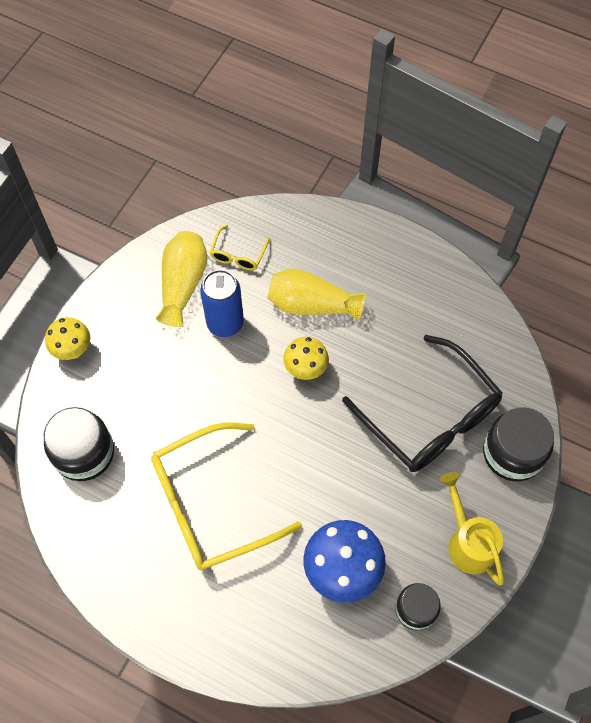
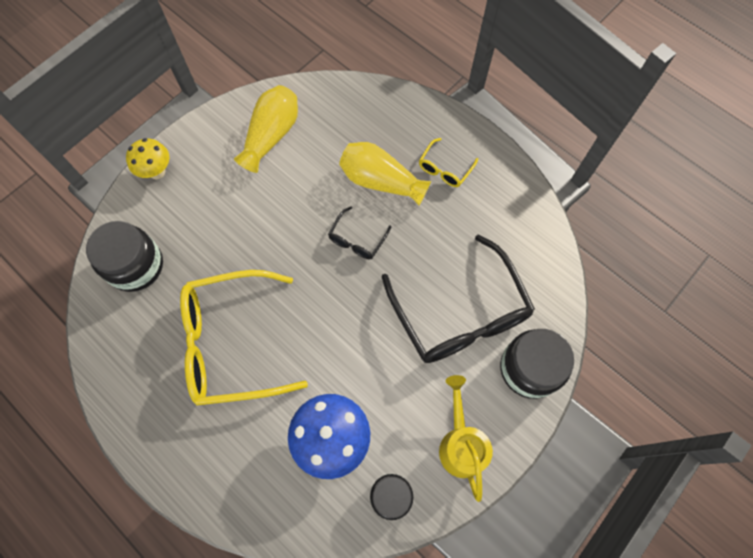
camera: 15 degrees right, 5 degrees up
blue can [200,270,244,337] -> none
yellow glasses [210,225,270,271] -> yellow glasses moved to [419,138,478,187]
yellow mushroom [283,337,329,380] -> black glasses [328,207,391,259]

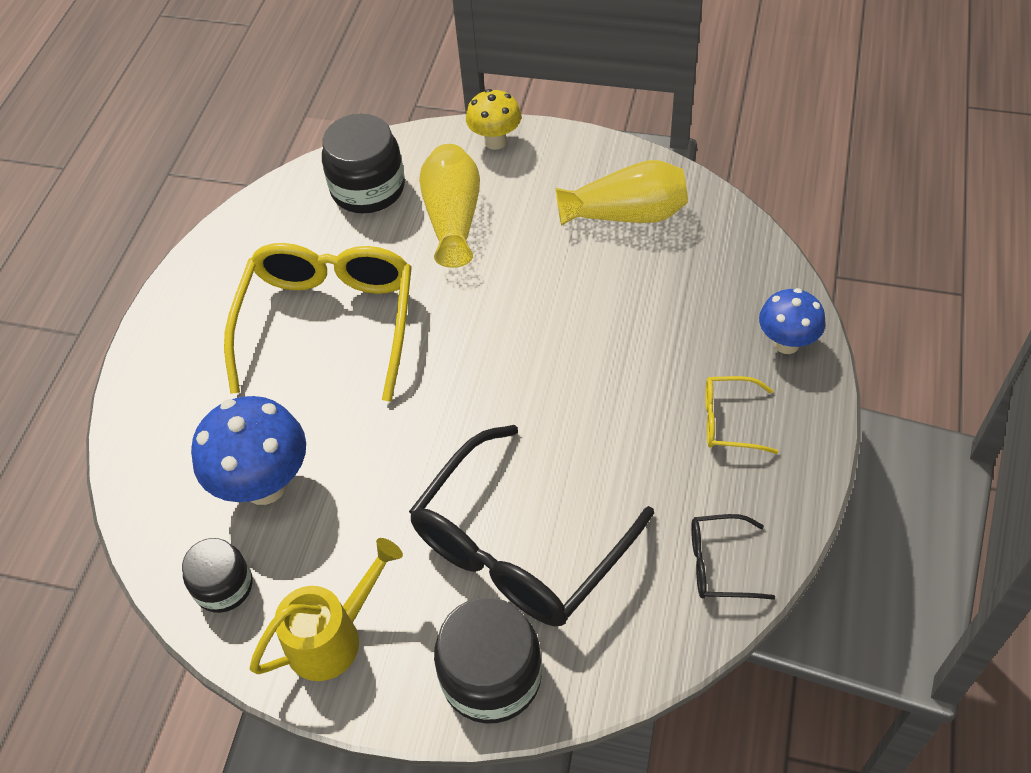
camera: 65 degrees right, 15 degrees down
yellow glasses [180,270,308,406] -> yellow glasses turned 45 degrees clockwise [224,243,412,402]
black glasses [328,207,391,259] -> black glasses moved to [691,514,775,600]
yellow vase [339,142,431,206] -> yellow vase moved to [419,144,480,268]
none -> blue mushroom [759,288,826,354]

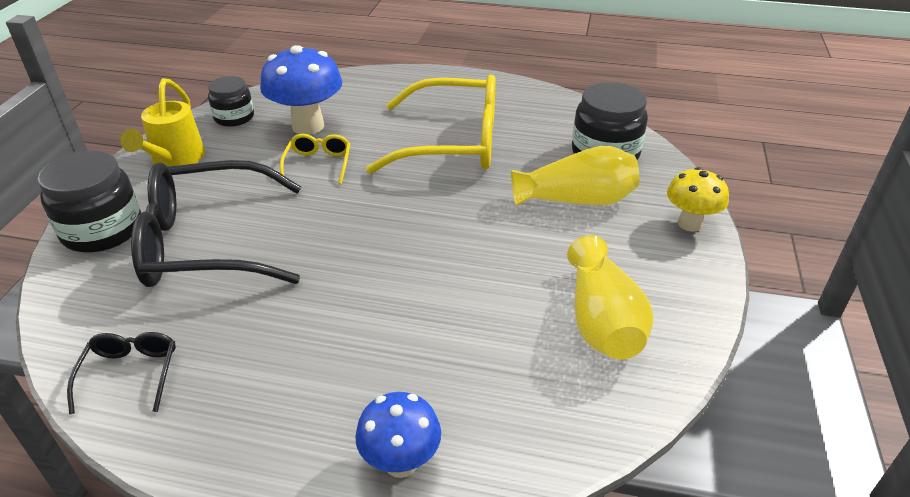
camera: 85 degrees right, 15 degrees down
yellow watering can [250,538,403,681] -> yellow watering can turned 45 degrees clockwise [120,78,205,166]
black glasses [409,425,654,626] -> black glasses turned 45 degrees counterclockwise [131,160,301,287]
yellow glasses [705,376,778,454] -> yellow glasses moved to [280,134,351,184]

